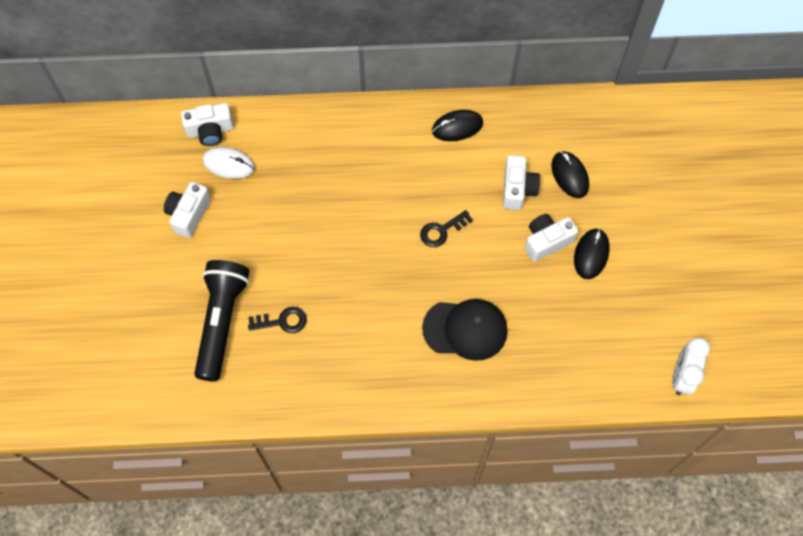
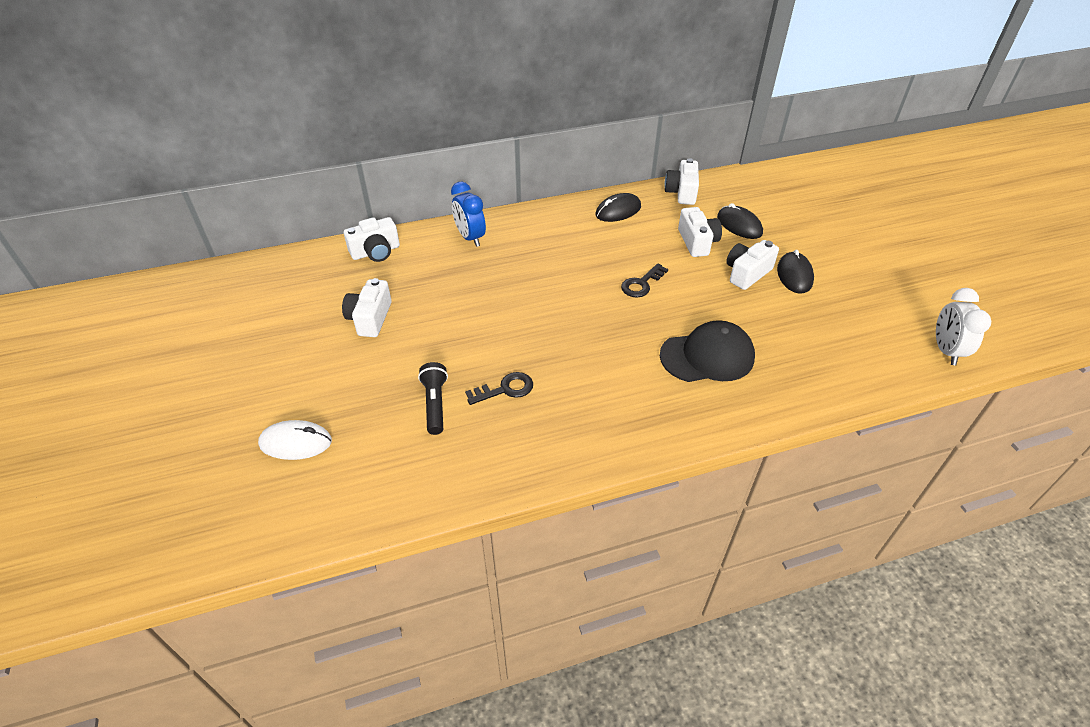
camera: 15 degrees left, 20 degrees down
black flashlight [194,260,249,382] -> black flashlight [418,362,448,435], size x0.53
white mouse [202,147,255,179] -> white mouse moved to [258,420,332,460]
none -> blue clock [451,182,486,247]
none -> white camera [664,158,699,205]

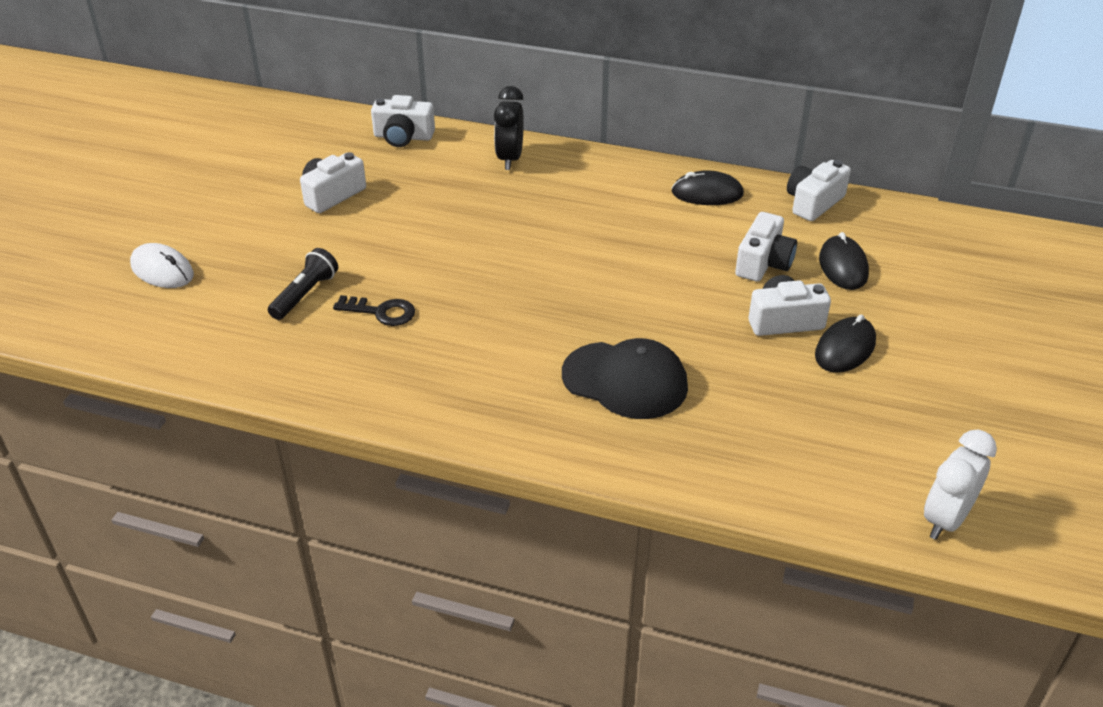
camera: 35 degrees right, 5 degrees down
blue clock [451,182,486,247] -> black clock [494,86,524,170]
black key [621,263,668,297] -> none

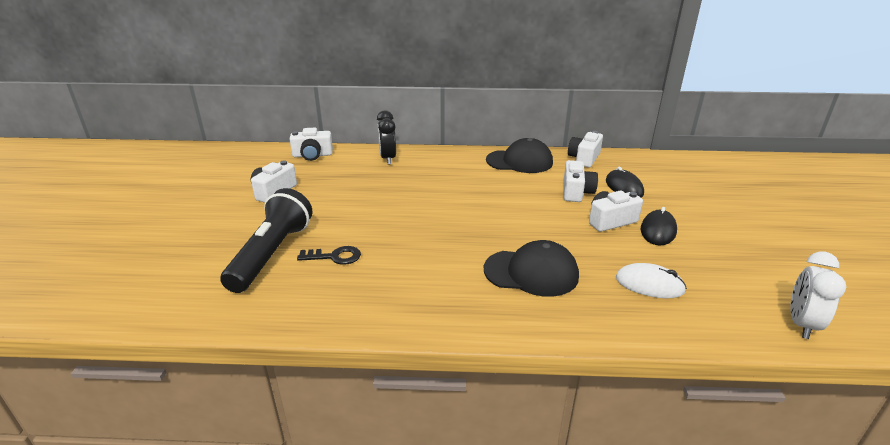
camera: 15 degrees left, 10 degrees down
white mouse [130,243,194,288] -> white mouse moved to [616,263,687,298]
black flashlight [268,248,338,320] -> black flashlight [220,188,313,293], size x1.87
black mouse [672,170,744,205] -> black cap [486,138,553,173]

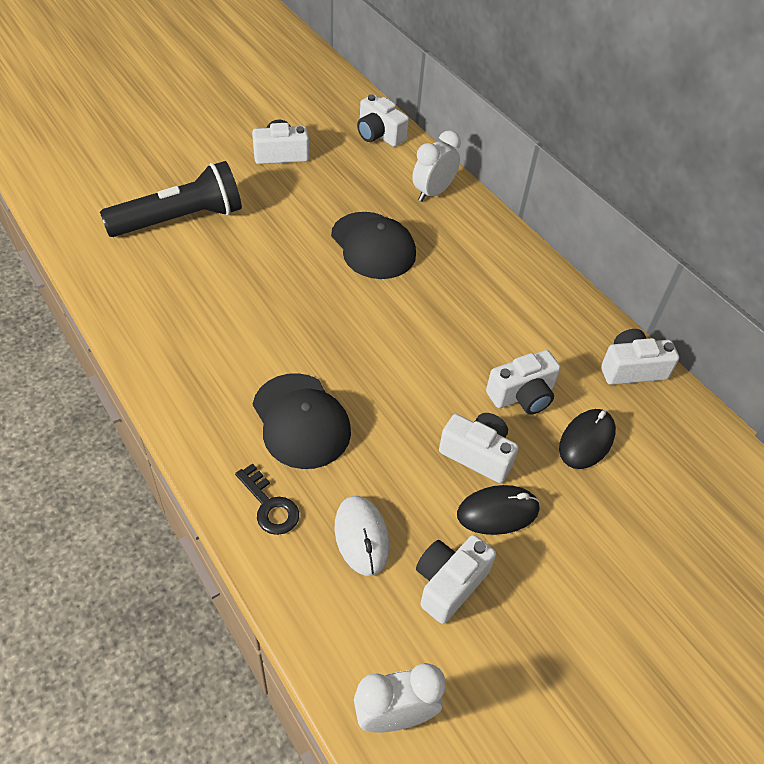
camera: 50 degrees right, 20 degrees up
black key [297,246,361,265] -> black key moved to [235,464,299,535]
black clock [377,110,396,165] -> white clock [412,130,461,202]
black cap [486,138,553,173] -> black cap moved to [331,212,416,279]
none -> white camera [416,535,496,624]

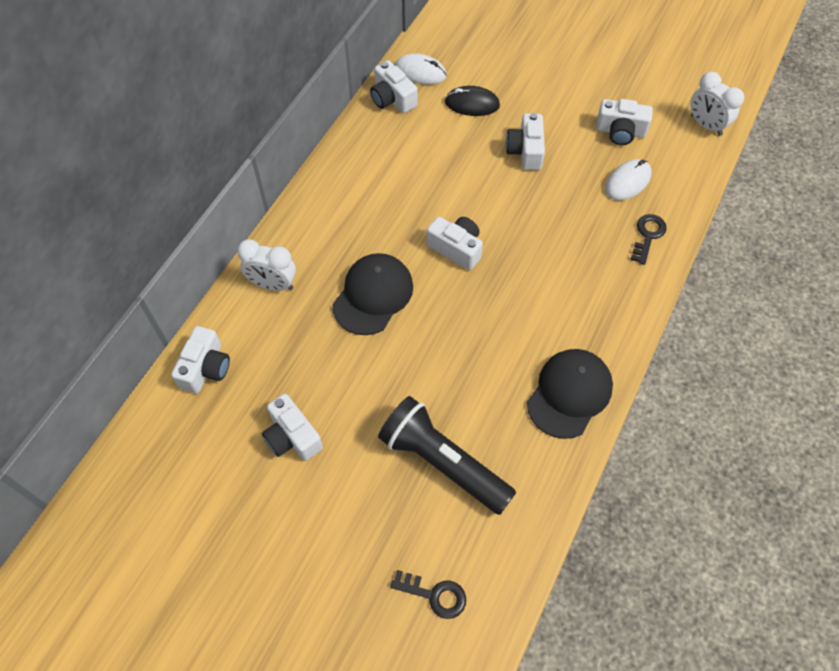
camera: 115 degrees left, 10 degrees up
black cap [253,373,351,469] -> black cap moved to [527,349,613,439]
black mouse [457,485,540,535] -> none
white camera [486,350,561,415] -> white camera moved to [427,217,483,270]
none -> black key [390,570,466,619]
none -> white mouse [395,53,447,85]

